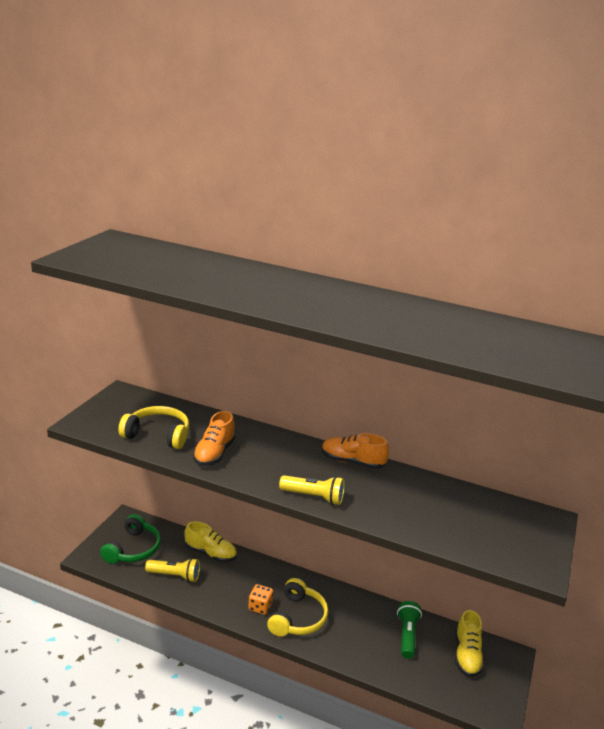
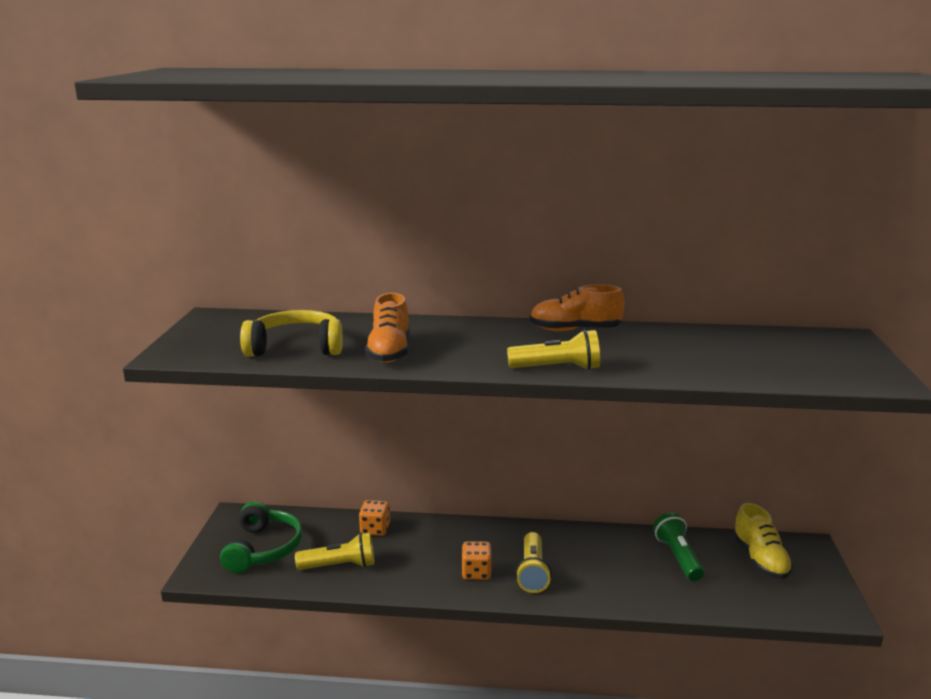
camera: 15 degrees left, 5 degrees down
yellow shoe [184,521,237,562] -> orange dice [359,500,390,536]
yellow headphones [267,578,328,637] -> yellow flashlight [516,532,552,593]

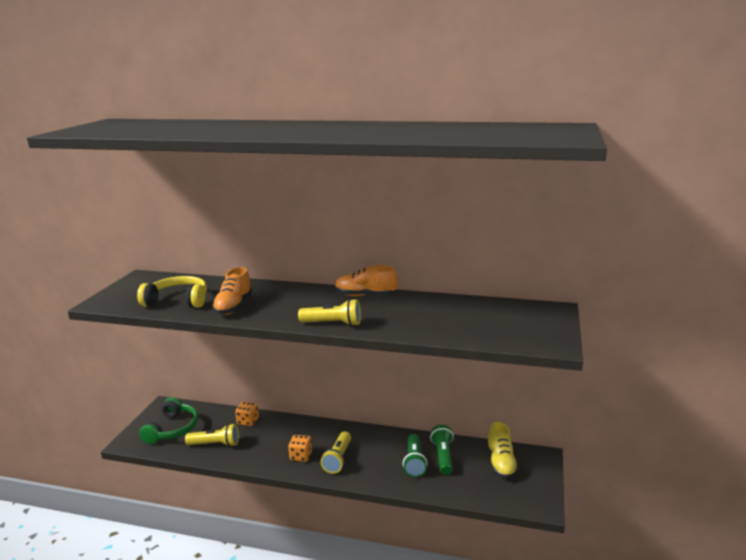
camera: 10 degrees right, 0 degrees up
none -> green flashlight [403,434,428,477]

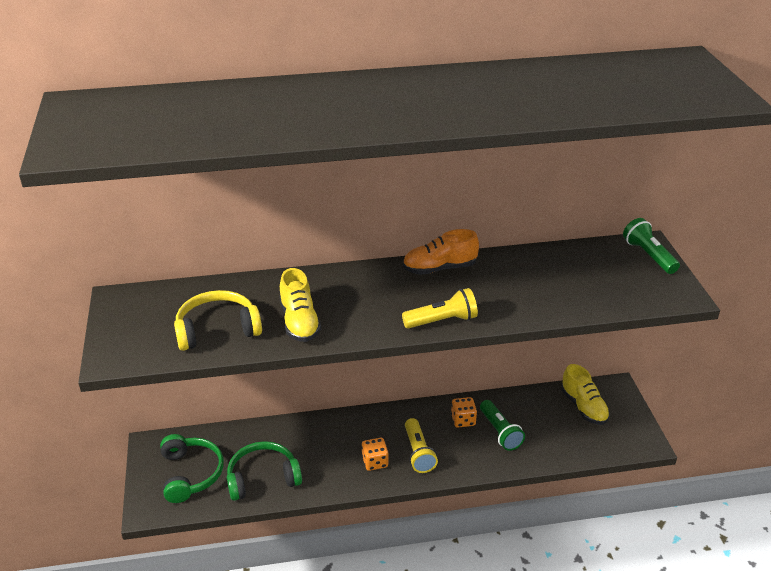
camera: 25 degrees left, 15 degrees up
yellow flashlight [185,423,239,447] -> green headphones [227,441,302,501]
orange shoe [212,267,252,315] -> yellow shoe [279,268,321,342]
orange dice [235,402,259,426] -> orange dice moved to [451,397,477,428]
green flashlight [430,425,454,475] -> green flashlight moved to [623,218,680,274]

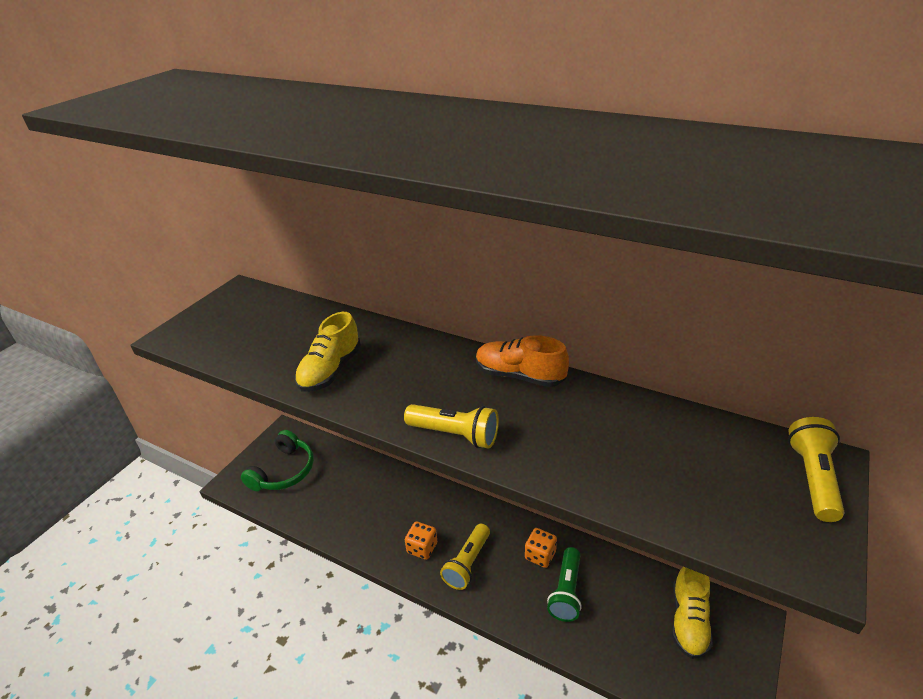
camera: 40 degrees right, 0 degrees up
yellow headphones [174,290,262,351] -> none
green headphones [227,441,302,501] -> none
green flashlight [623,218,680,274] -> yellow flashlight [788,417,844,522]

